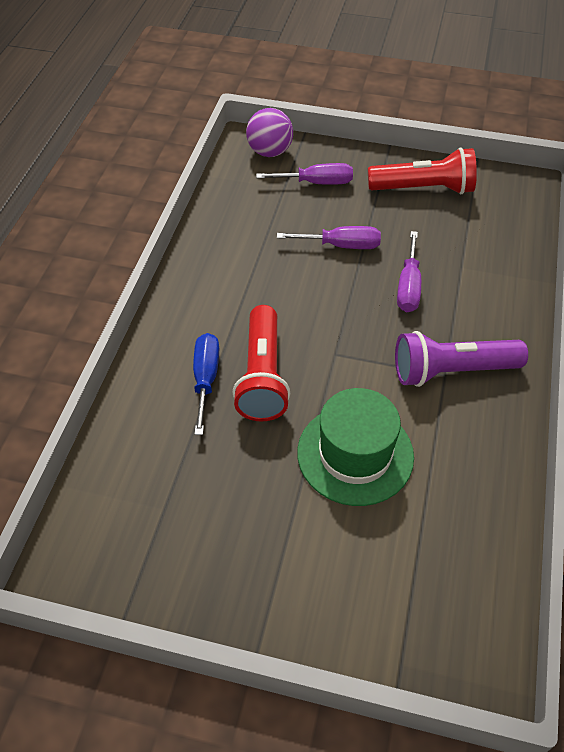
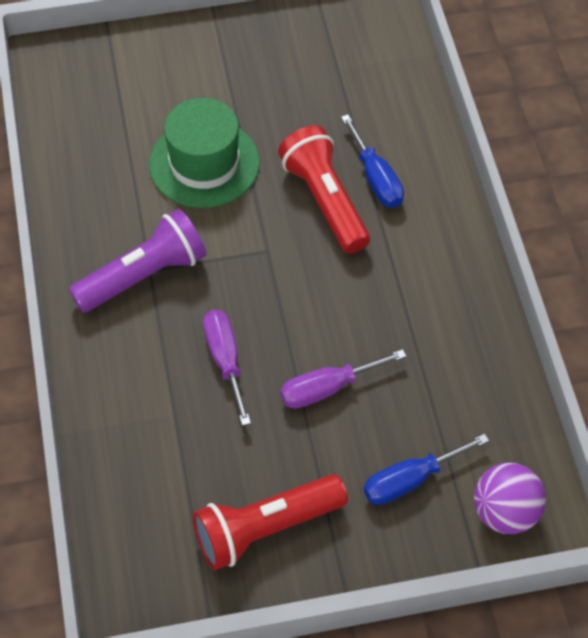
camera: 155 degrees right, 5 degrees up
purple screwdriver [256,163,353,185] -> blue screwdriver [364,434,489,505]

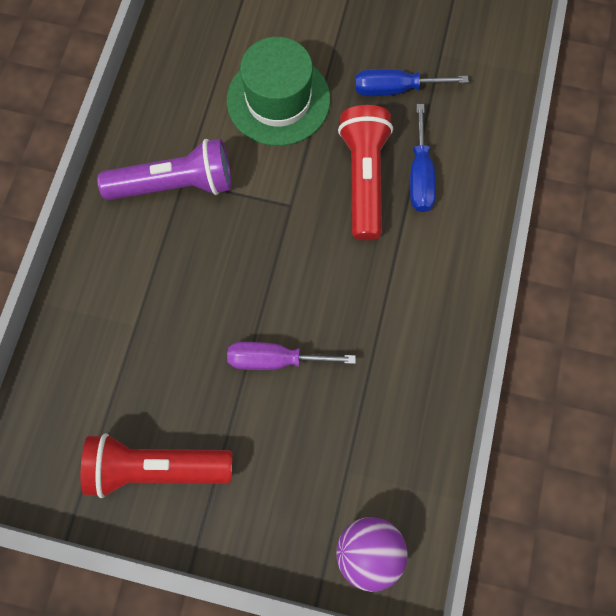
camera: 25 degrees right, 15 degrees up
purple screwdriver [203,310,251,426] -> none
blue screwdriver [364,434,489,505] -> blue screwdriver moved to [355,69,469,96]

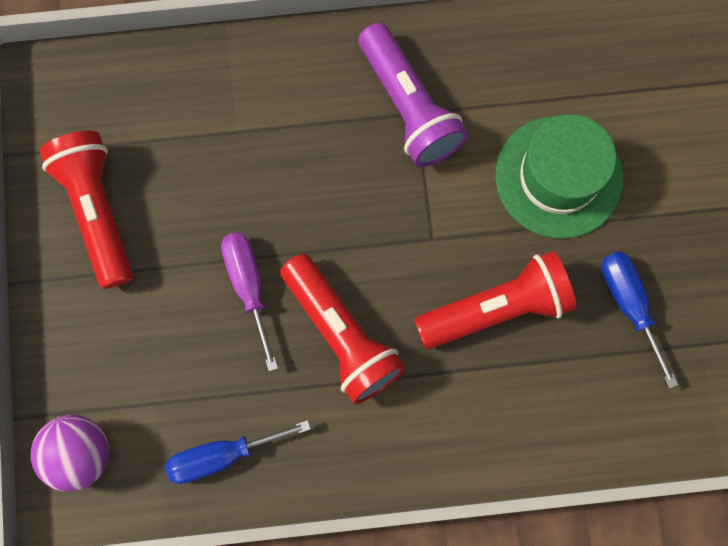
camera: 70 degrees right, 5 degrees up
blue screwdriver [410,104,436,212] -> blue screwdriver moved to [165,420,311,484]
none -> red flashlight [280,254,406,404]

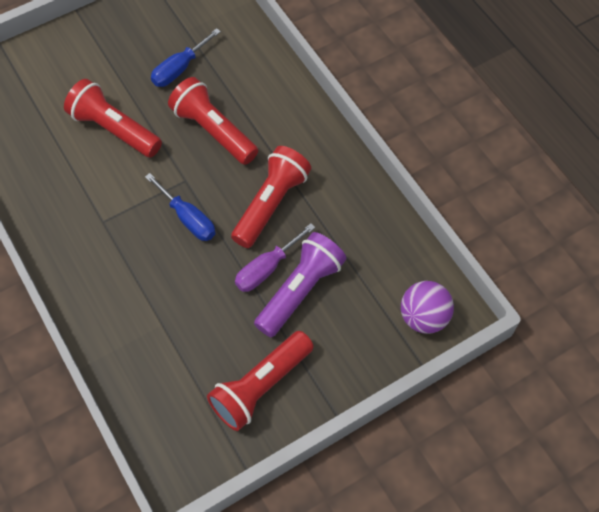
camera: 115 degrees left, 15 degrees down
blue screwdriver [165,420,311,484] -> blue screwdriver moved to [145,173,215,241]
purple flashlight [358,23,468,167] -> purple flashlight moved to [254,232,346,337]
green hat [495,114,623,239] -> red flashlight [64,79,162,158]

